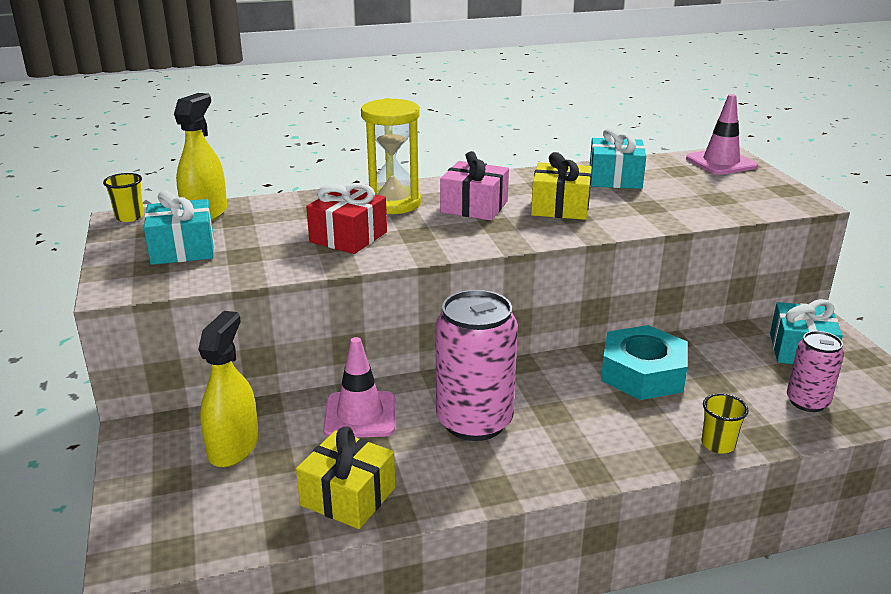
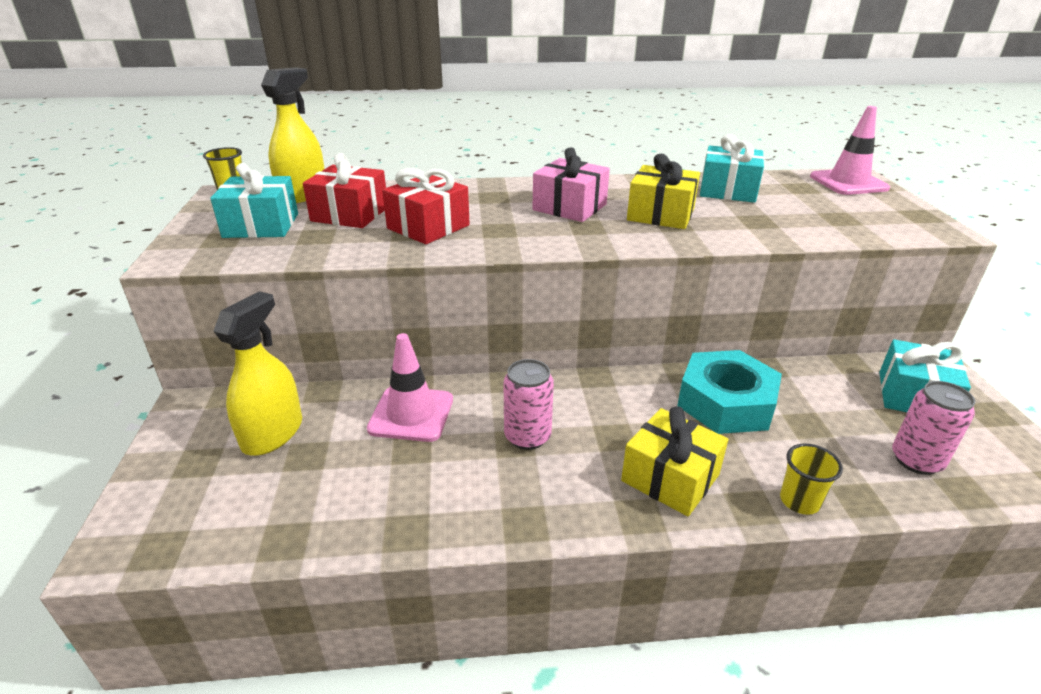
camera: 10 degrees right, 5 degrees up
yellow gift [296,427,395,529] -> yellow gift moved to [621,406,728,516]
yellow hourglass [361,98,421,214] -> none
pink can [435,290,518,441] -> pink can [504,359,554,450], size x0.57
none -> red gift [303,153,386,228]

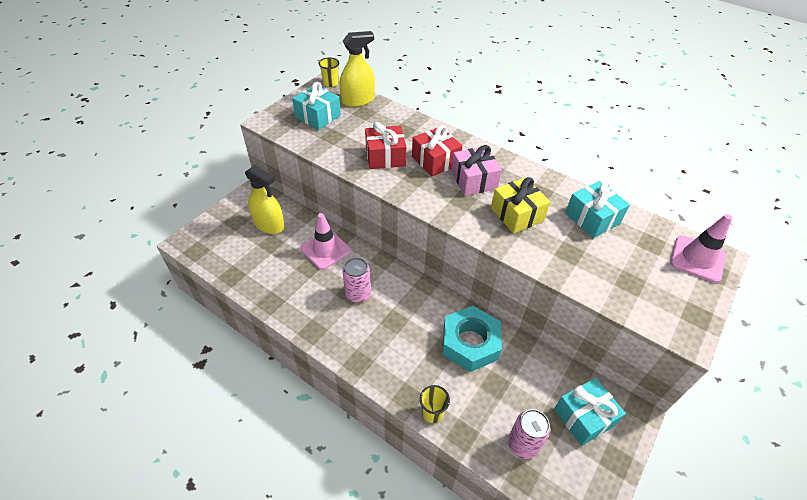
camera: 40 degrees right, 15 degrees up
yellow spray bottle [214,291,302,456] -> yellow spray bottle turned 60 degrees clockwise [245,165,285,234]
red gift [303,153,386,228] -> red gift moved to [412,125,462,177]
yellow gift [621,406,728,516] -> none

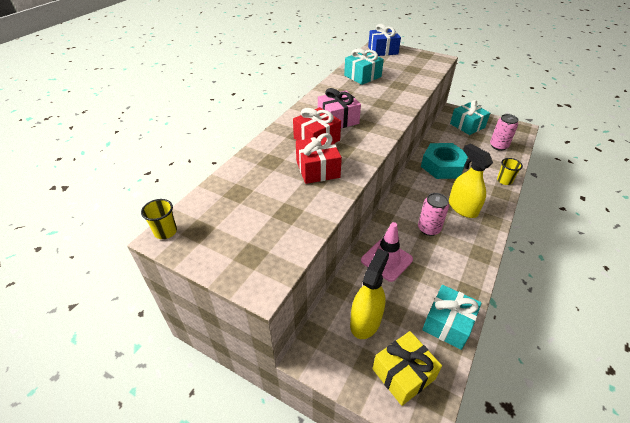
camera: 95 degrees left, 5 degrees down
turquoise gift [292,82,341,130] -> turquoise gift moved to [422,285,482,350]
yellow spray bottle [340,31,375,107] -> yellow spray bottle moved to [449,144,493,218]
yellow gift [491,177,550,233] -> yellow gift moved to [372,331,442,406]
pink traffic cone [670,214,732,283] -> blue gift [368,24,401,56]

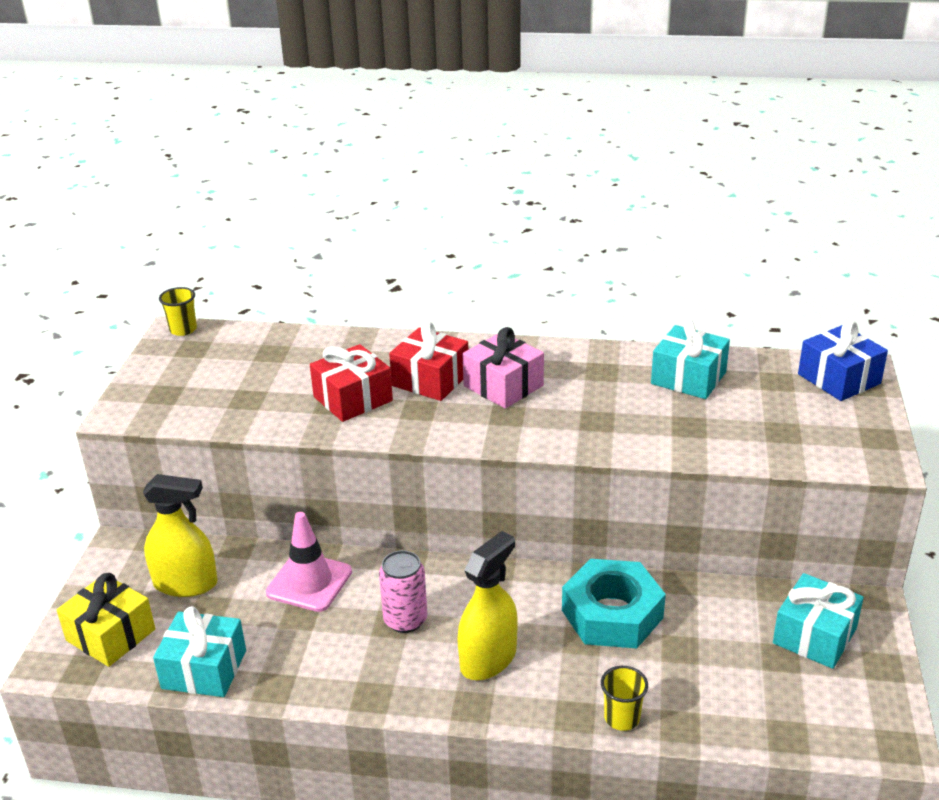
camera: 70 degrees right, 10 degrees down
pink can [490,114,518,151] -> none

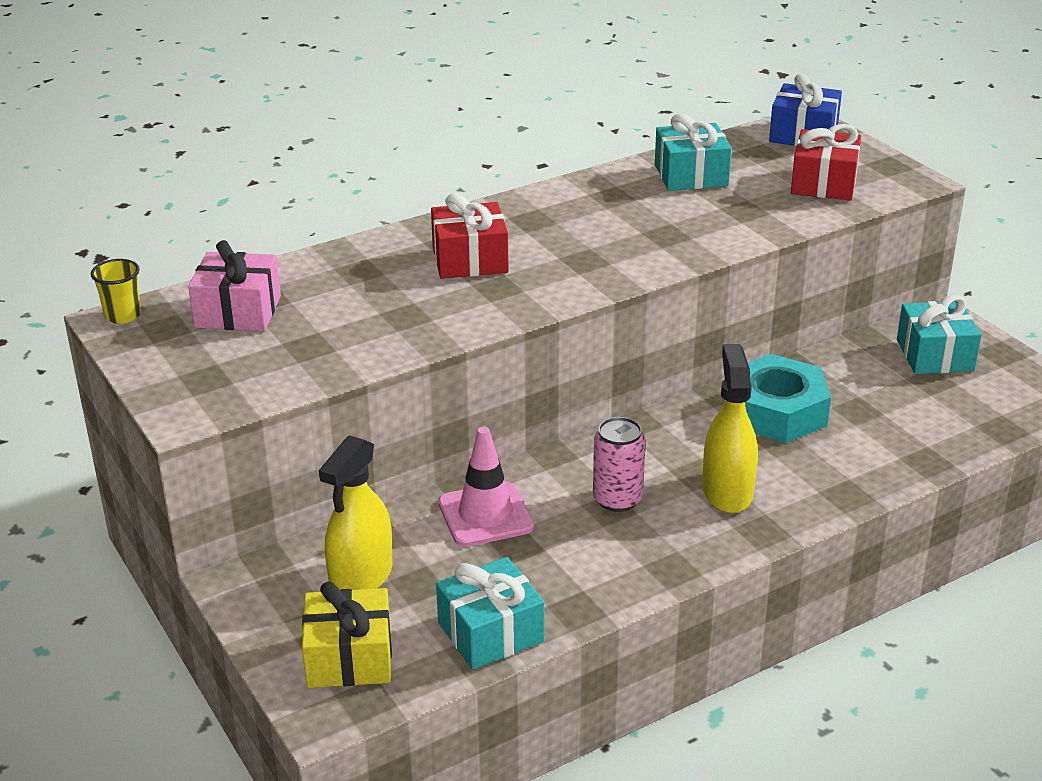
camera: 40 degrees left, 0 degrees up
yellow spray bottle [143,474,218,597] -> yellow spray bottle turned 150 degrees clockwise [319,435,393,590]
red gift [310,344,393,422] -> red gift moved to [791,124,861,200]
pink gift [462,327,544,408] -> pink gift moved to [188,240,281,331]
yellow cup [601,666,648,731] -> none

